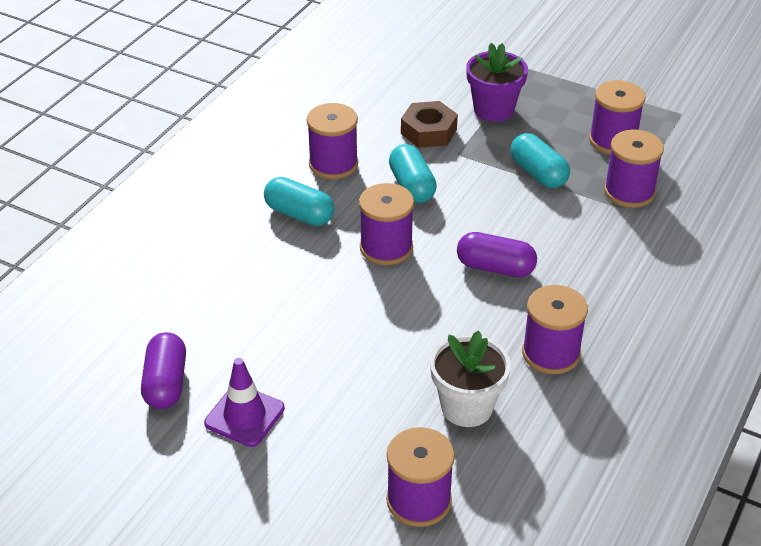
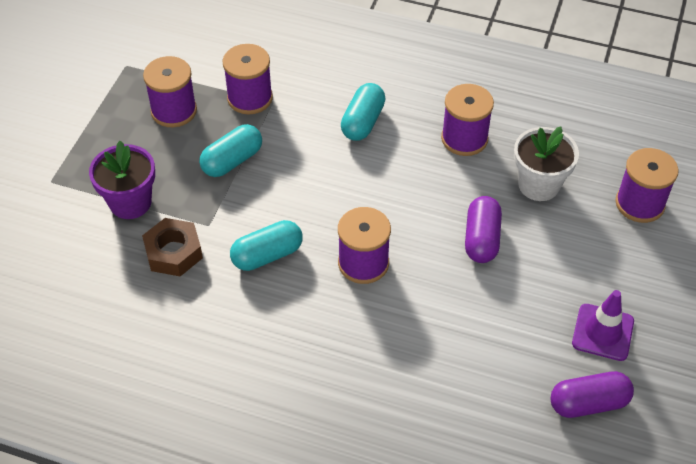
camera: 100 degrees left, 10 degrees up
turquoise capsule [264,177,334,226] -> turquoise capsule moved to [341,83,385,141]
purple spool [307,103,358,179] -> none
purple capsule [457,232,537,277] -> purple capsule moved to [465,196,502,263]

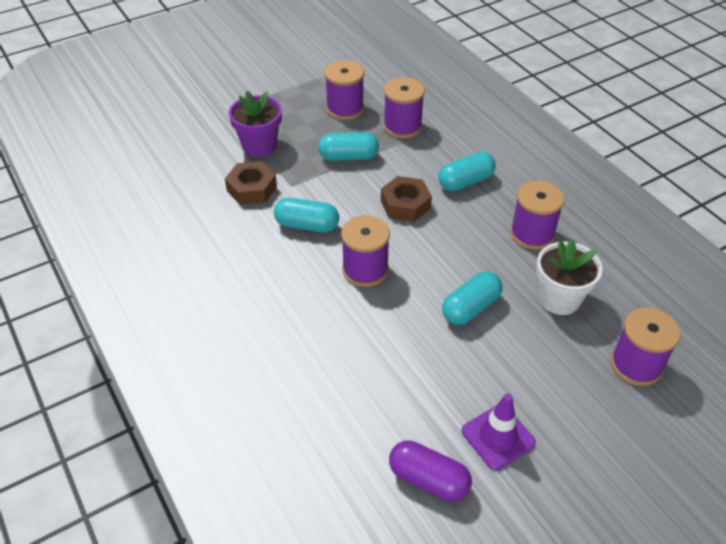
camera: 40 degrees right, 5 degrees down
purple capsule [465,196,502,263] -> turquoise capsule [442,271,503,325]
none -> brown nut [381,176,432,222]

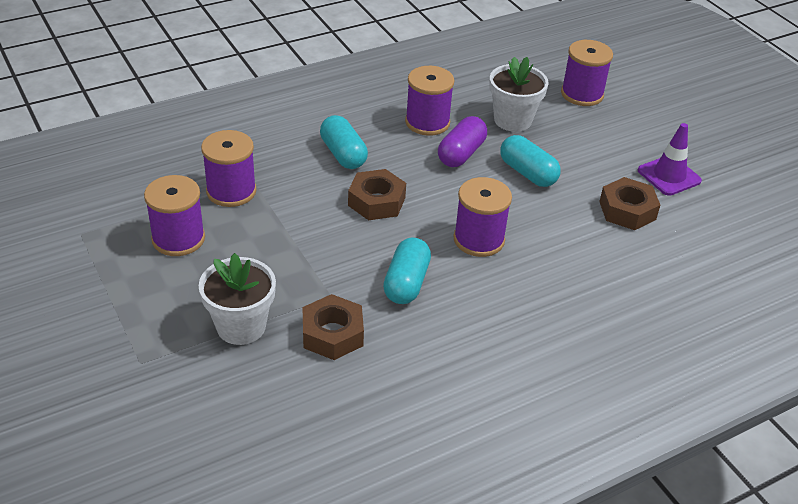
camera: 90 degrees left, 5 degrees down
purple flower pot [229,91,282,157] -> white flower pot [199,253,276,345]
turquoise capsule [318,132,379,161] -> none
purple capsule [389,440,472,501] -> purple capsule moved to [438,116,487,167]
none -> brown nut [599,177,660,230]

